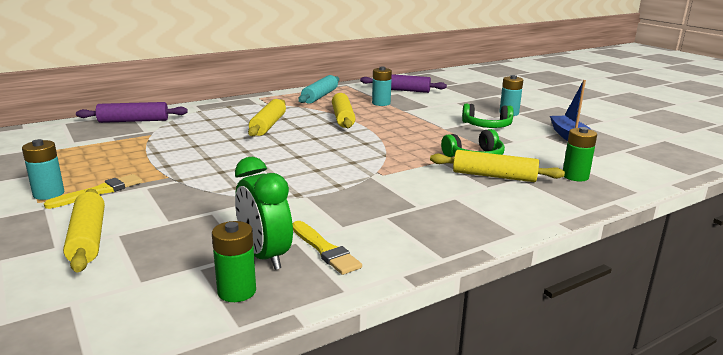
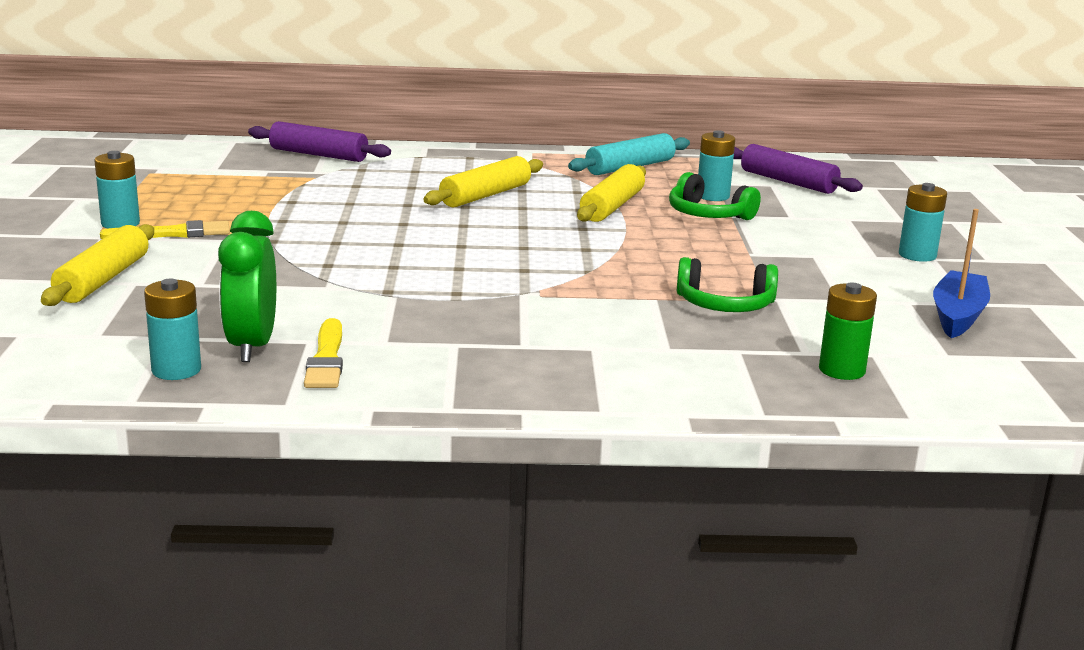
camera: 30 degrees right, 0 degrees up
green battery [212,221,256,302] -> turquoise battery [144,279,201,380]
yellow rolling pin [430,150,565,182] -> none
green headphones [462,103,513,128] -> green headphones moved to [669,172,761,220]

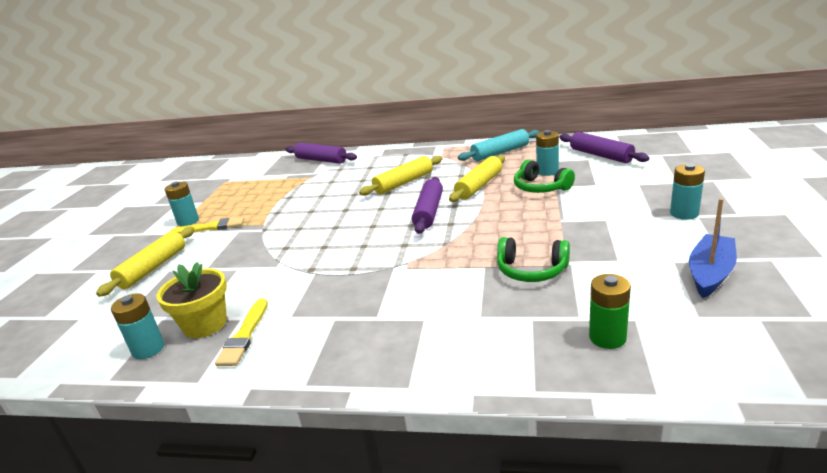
camera: 15 degrees right, 5 degrees up
green clock [218,211,276,362] -> yellow flower pot [156,262,227,338]
none -> purple rolling pin [412,177,443,234]

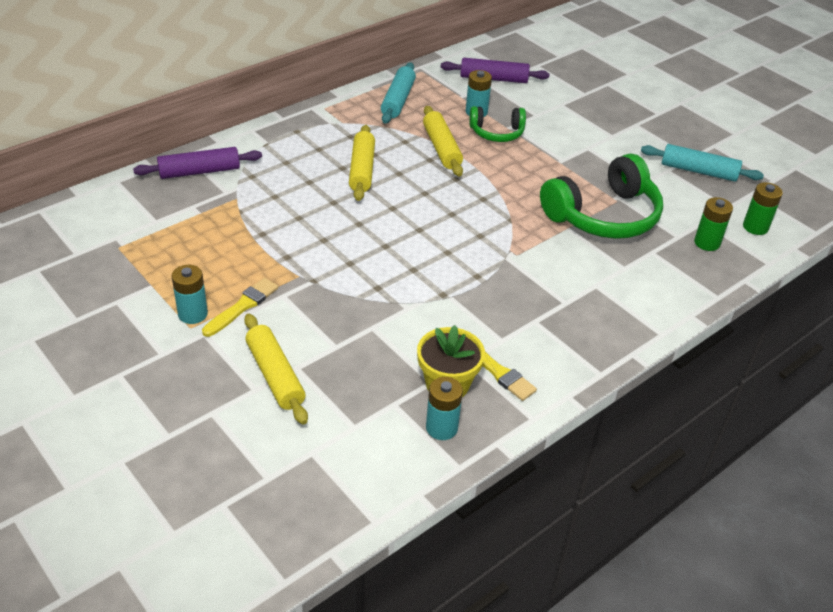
camera: 55 degrees left, 15 degrees up
purple rolling pin [412,177,443,234] -> none
green headphones [497,237,570,282] -> green headphones [540,153,663,239], size x1.82
turquoise battery [670,164,705,220] -> none
blue boat [689,198,737,298] -> turquoise rolling pin [641,144,764,182]
none -> green battery [743,182,783,235]

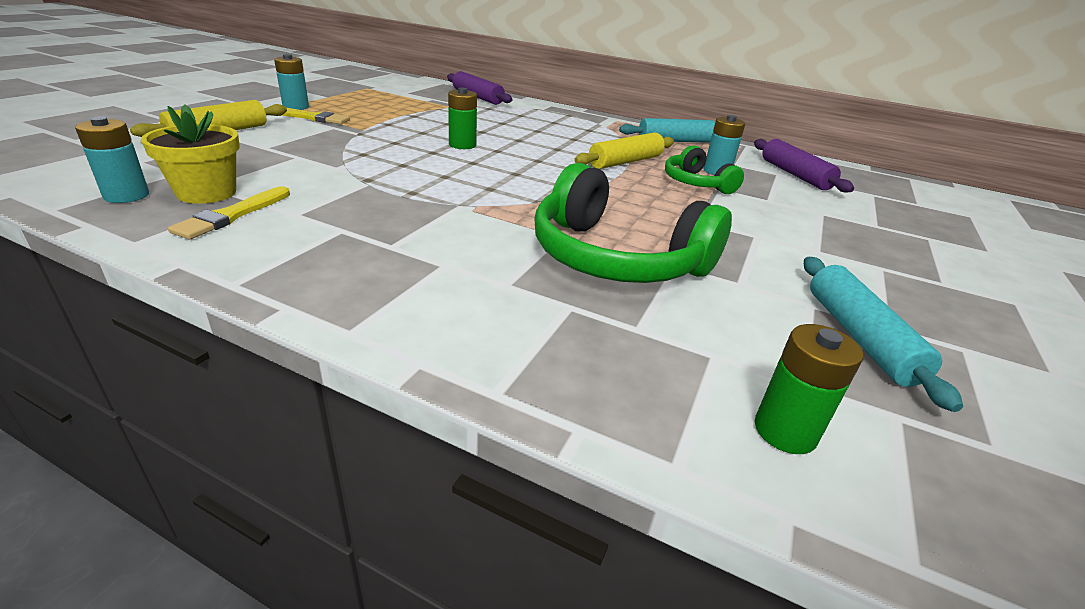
camera: 65 degrees right, 10 degrees down
yellow rolling pin [349,125,375,201] -> none
green battery [694,197,733,251] -> green battery moved to [448,87,477,149]

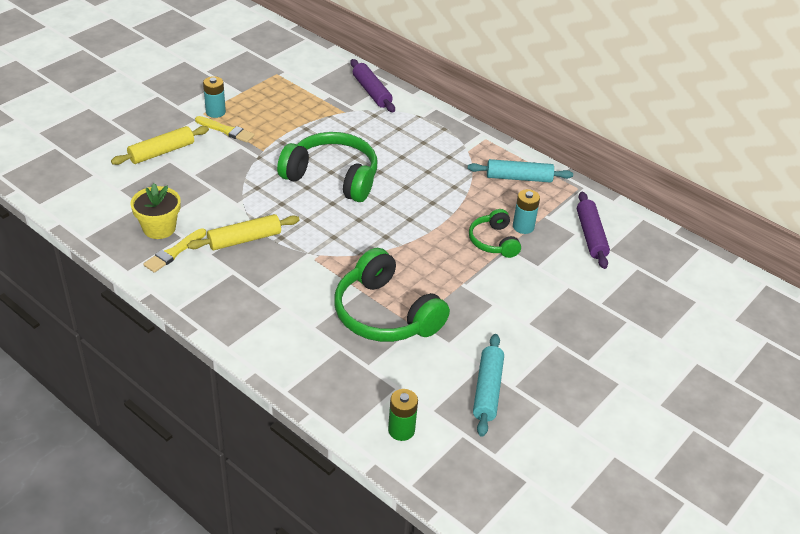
camera: 15 degrees right, 10 degrees up
turquoise battery [75,116,149,203] -> none
green battery [448,87,477,149] -> green headphones [277,132,377,202]
yellow rolling pin [574,132,674,169] -> yellow rolling pin moved to [187,214,299,250]

